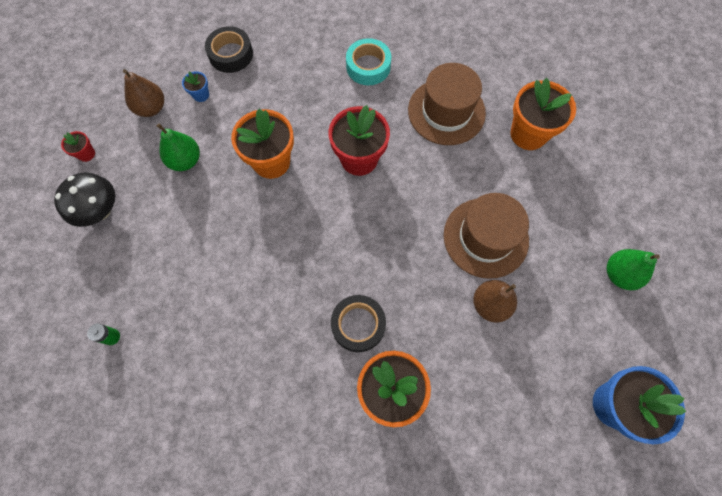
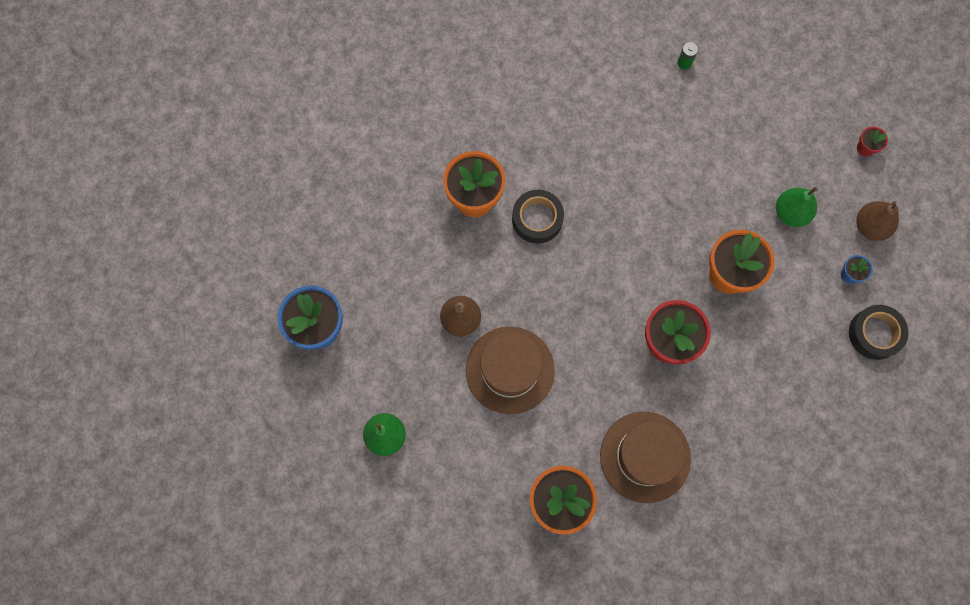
camera: 135 degrees right, 5 degrees up
black mushroom [54,173,115,227] -> none
turquoise tape [346,38,391,85] -> none

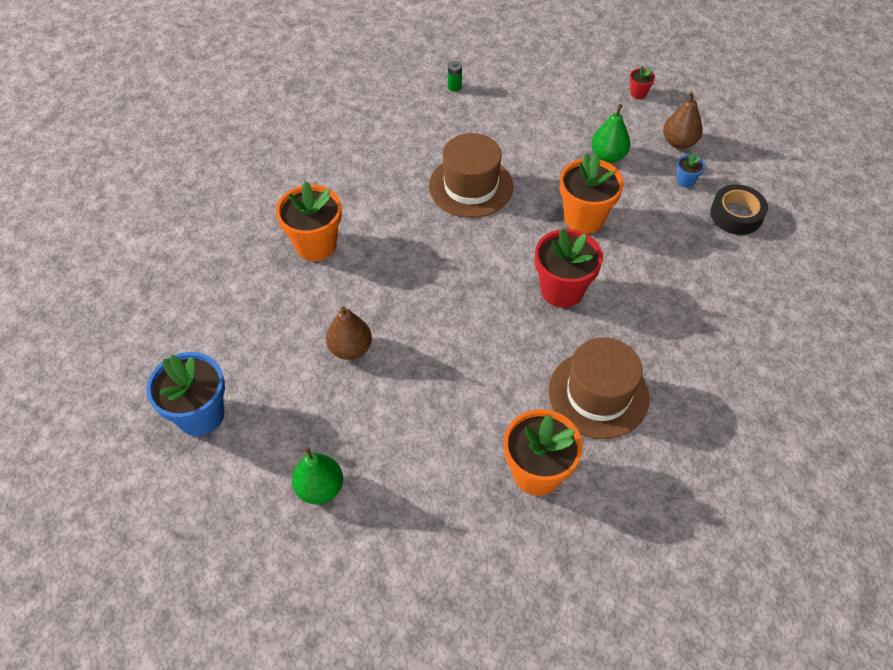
camera: 25 degrees left, 20 degrees down
brown hat [466,327,555,414] -> brown hat moved to [429,133,513,218]
black tape [512,190,564,244] -> none

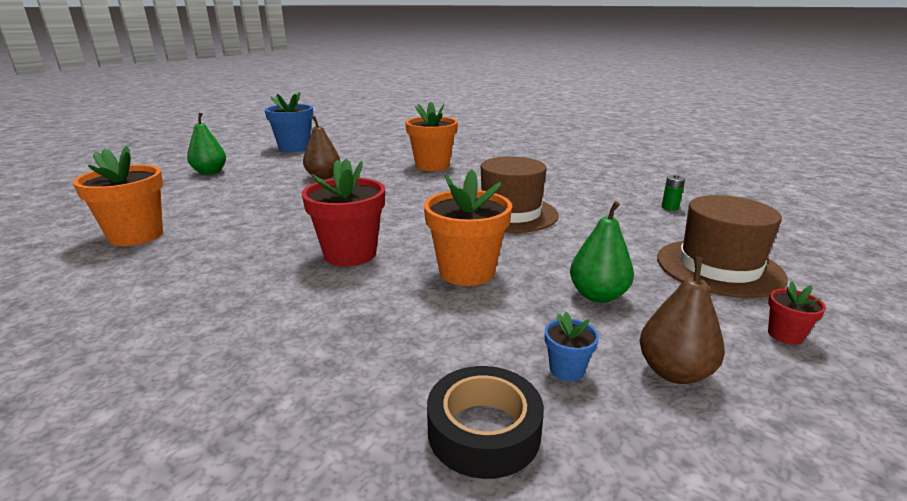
camera: 90 degrees right, 30 degrees down
brown hat [548,337,649,439] -> brown hat moved to [657,195,788,298]

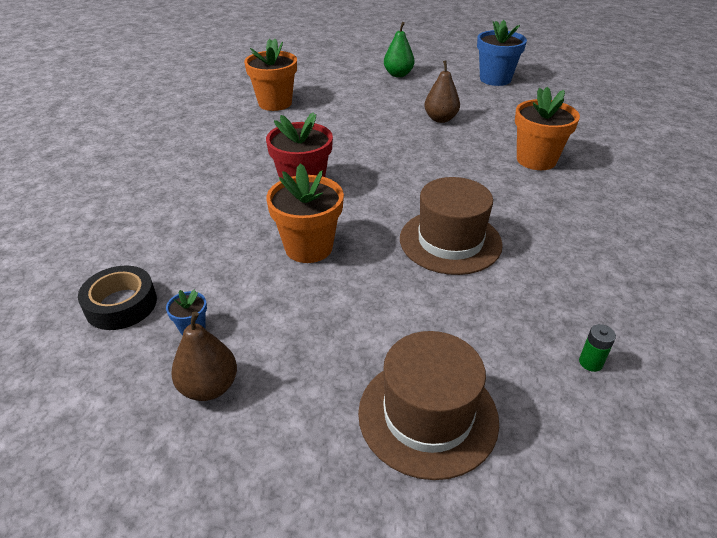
camera: 65 degrees right, 15 degrees up
green pear [570,201,634,303] -> none
red flower pot [768,281,826,345] -> none

